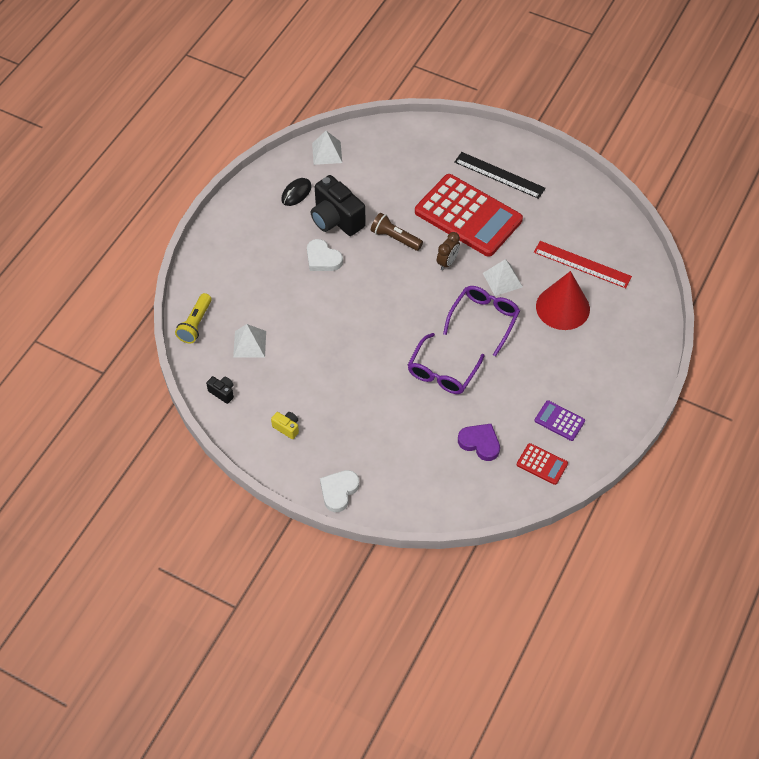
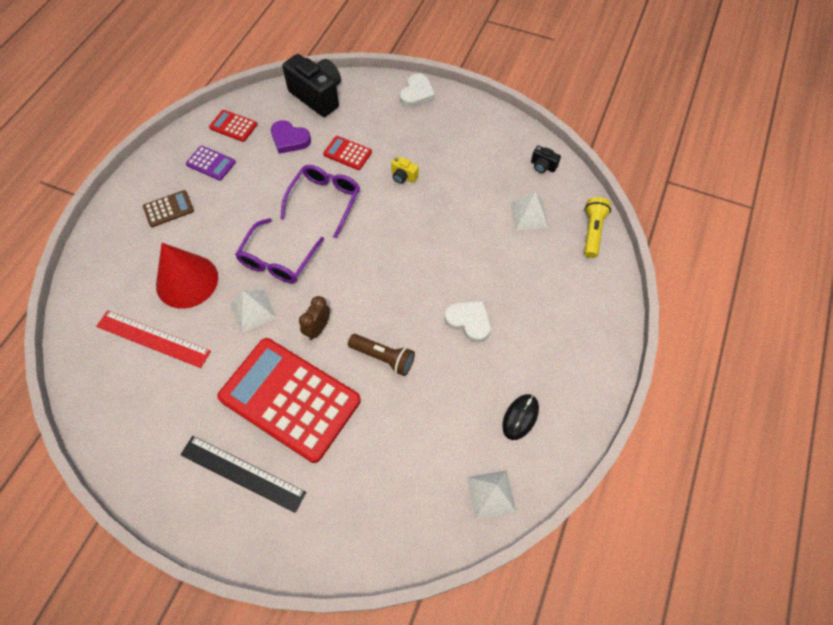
camera: 175 degrees right, 5 degrees up
yellow camera [271,412,299,439] -> yellow camera moved to [391,156,419,184]
black camera [311,175,366,236] -> black camera moved to [282,54,341,117]
none -> brown calculator [143,190,194,227]
none -> red calculator [323,136,372,170]

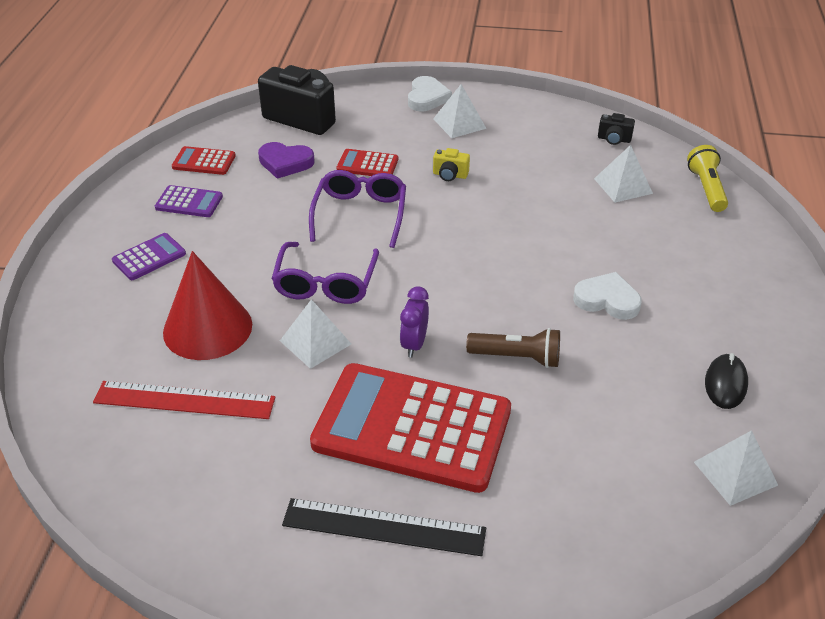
camera: 15 degrees left, 20 degrees down
brown calculator [143,190,194,227] -> purple calculator [112,233,186,280]
brown clock [299,296,330,340] -> purple clock [400,286,429,358]
none -> white pyramid [433,84,487,138]

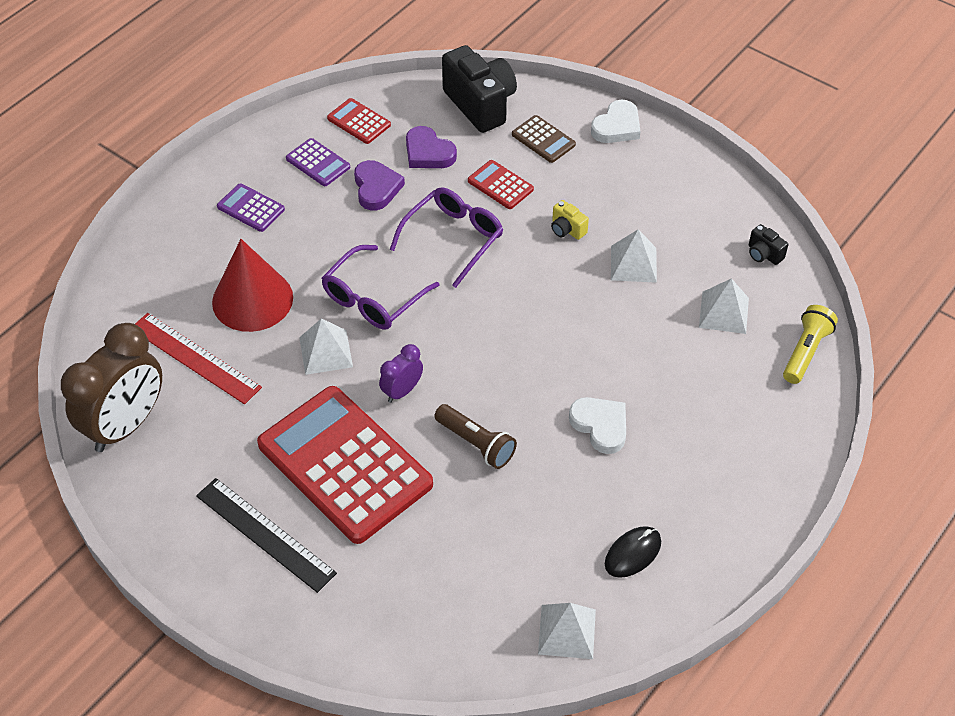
camera: 30 degrees right, 10 degrees up
purple calculator [112,233,186,280] -> purple calculator turned 135 degrees counterclockwise [217,183,285,232]
white pyramid [433,84,487,138] -> white pyramid moved to [611,229,657,283]
none -> brown clock [61,323,162,452]
none -> purple heart [354,160,405,210]
none -> brown calculator [512,115,576,163]

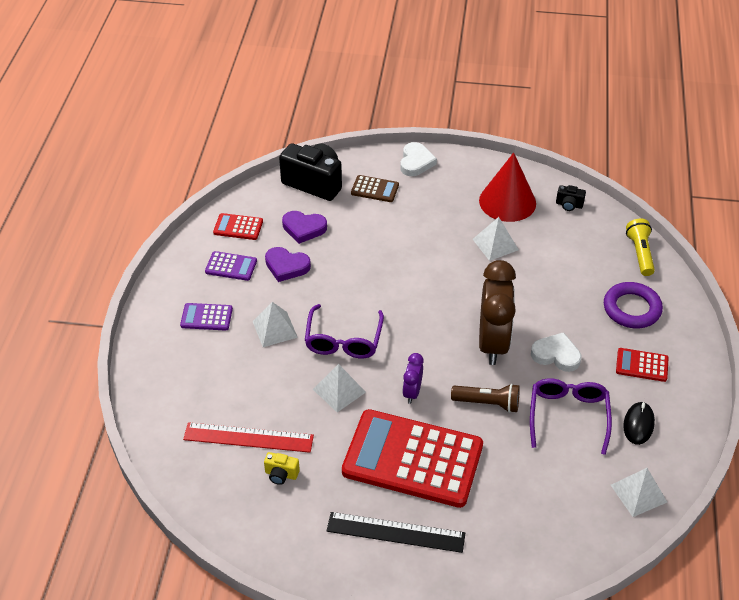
camera: 30 degrees left, 5 degrees down
brown clock [61,323,162,452] -> brown clock moved to [479,260,516,365]
red cone [212,239,293,332] -> red cone moved to [479,153,536,222]
purple heart [354,160,405,210] -> purple heart turned 150 degrees clockwise [265,247,311,282]
purple glasses [390,187,503,288] -> purple glasses moved to [530,378,612,455]
red calculator [468,160,534,209] -> red calculator moved to [616,348,669,382]
yellow camera [551,200,589,240] -> yellow camera moved to [264,452,300,485]
white pyramid [699,278,749,334] -> white pyramid moved to [253,302,298,347]
none -> purple ring [604,282,663,328]

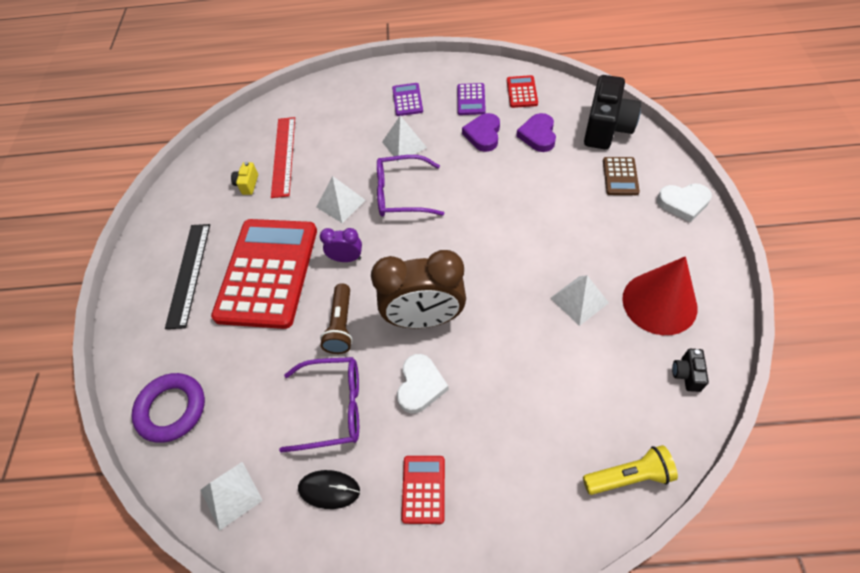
camera: 85 degrees right, 10 degrees up
purple ring [604,282,663,328] -> purple ring moved to [132,373,205,443]

